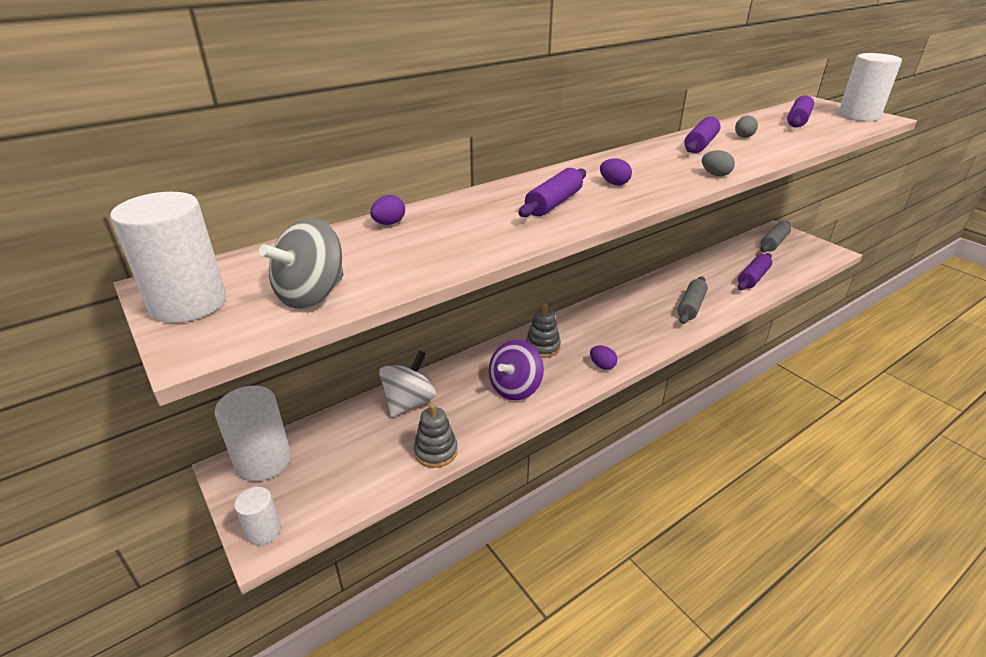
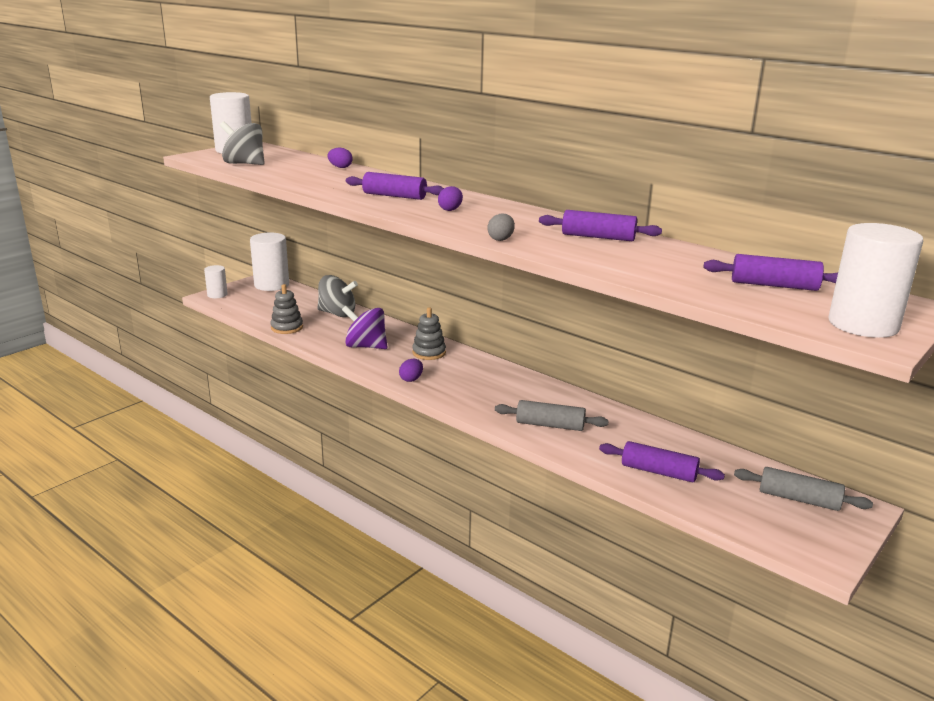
camera: 75 degrees right, 10 degrees down
white spinning top [379,350,436,417] -> grey spinning top [317,275,358,317]
grey egg [735,116,758,138] -> none

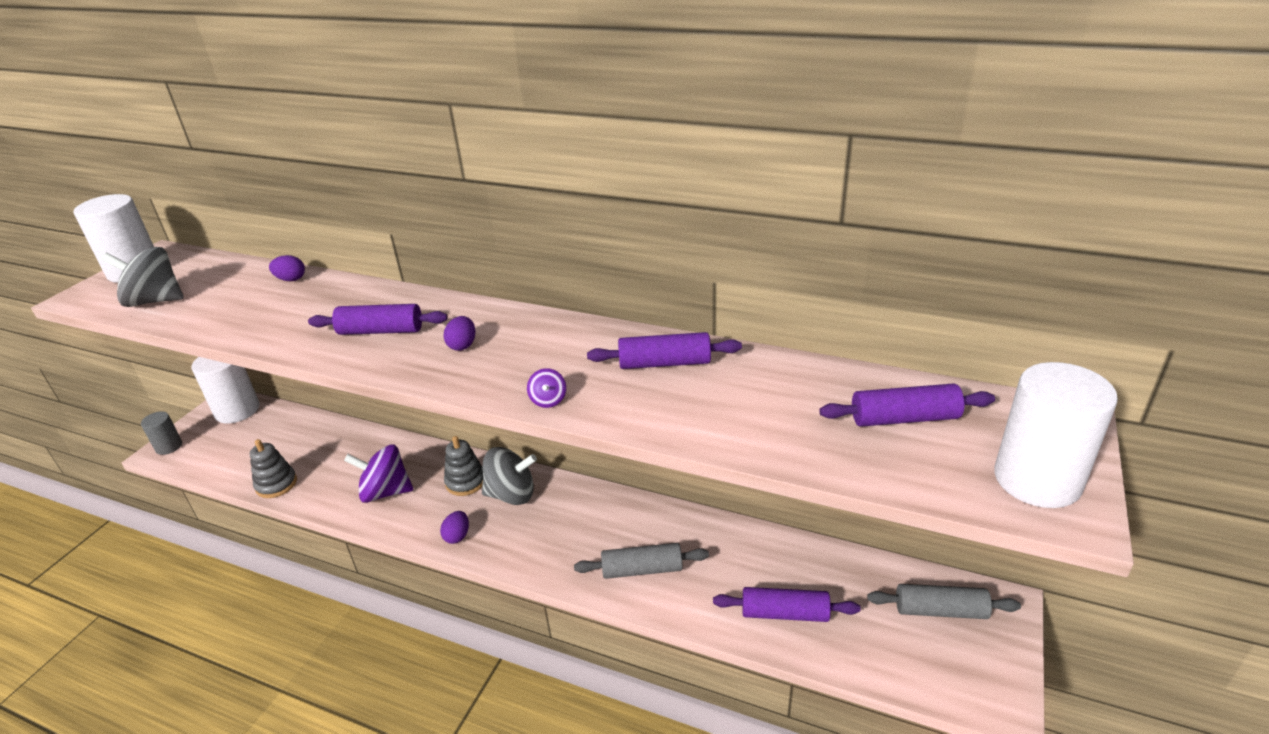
camera: 15 degrees left, 10 degrees up
white cylinder [204,265,228,298] -> grey cylinder [141,411,182,455]
grey spinning top [317,275,358,317] -> grey spinning top moved to [482,447,537,505]
grey egg [487,214,515,241] -> purple spinning top [527,368,566,408]

